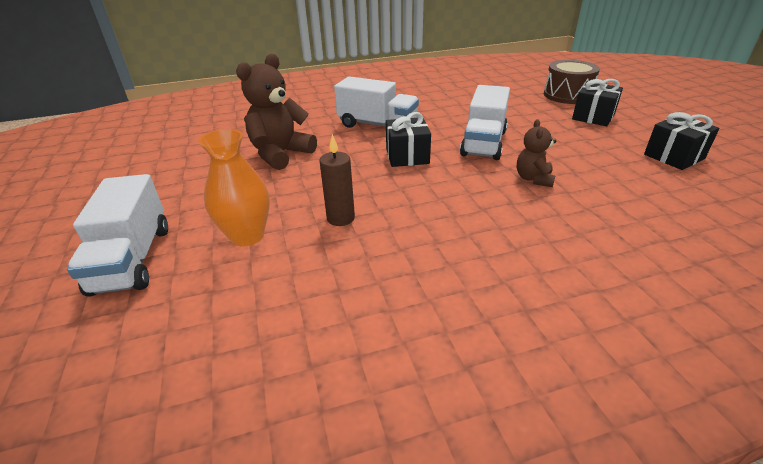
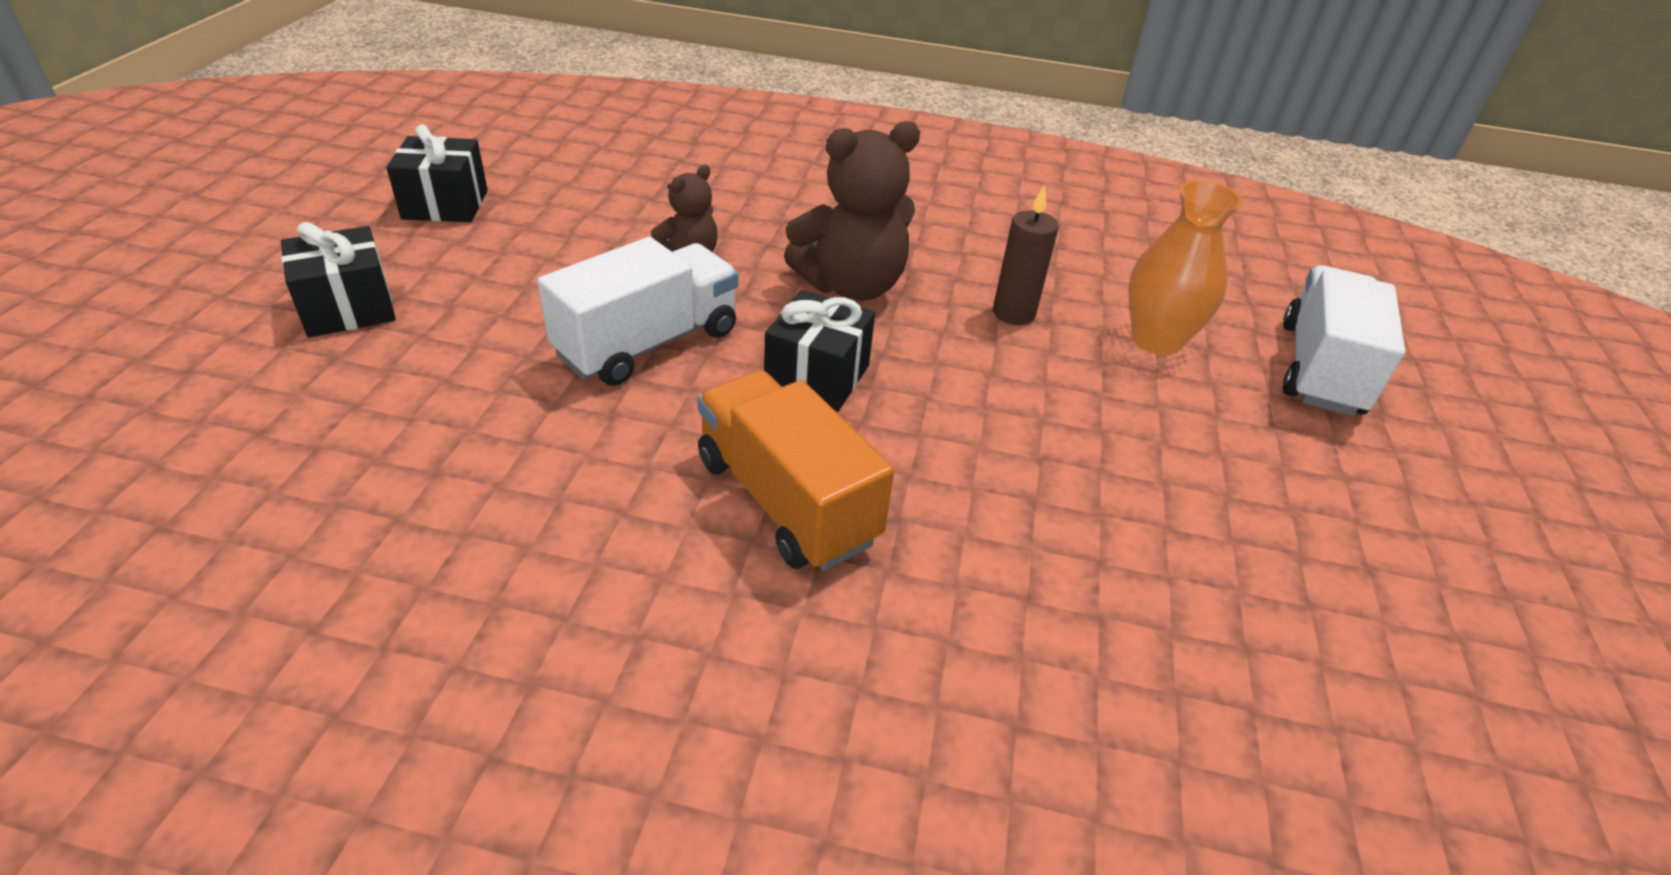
camera: 155 degrees left, 5 degrees up
brown teddy bear [236,54,317,170] -> brown teddy bear moved to [784,121,920,301]
white truck [334,76,419,128] -> orange truck [697,370,894,571]
brown drum [544,60,600,104] -> none

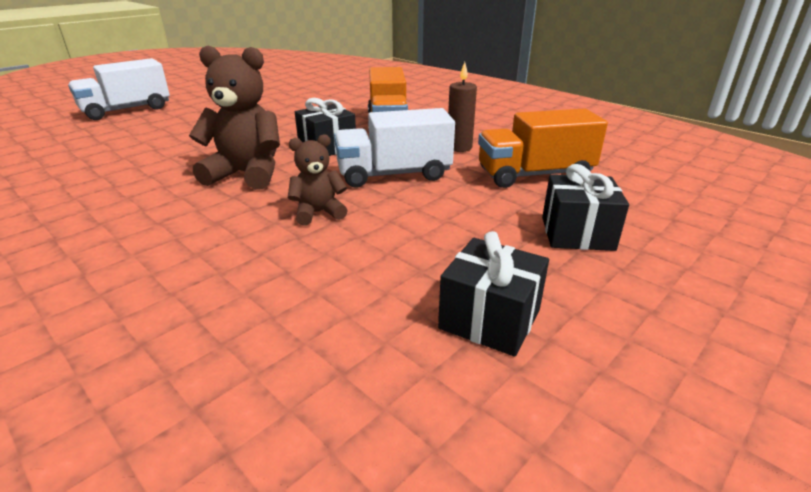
camera: 145 degrees left, 10 degrees down
brown candle [993,185,1059,325] -> brown candle moved to [448,62,477,152]
orange vase [1128,180,1243,355] -> none
none -> orange truck [478,109,608,188]

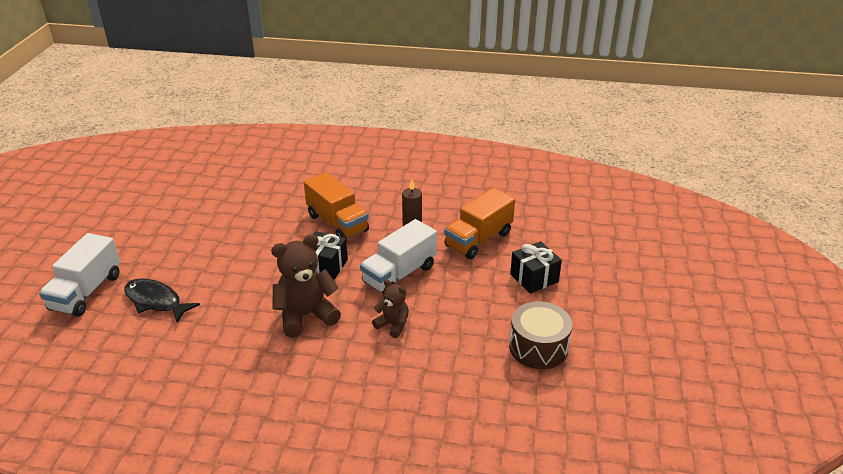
camera: 35 degrees left, 5 degrees up
brown teddy bear [288,134,348,226] -> brown teddy bear turned 90 degrees clockwise [372,280,409,338]
black gift [438,231,549,357] -> brown drum [509,301,572,369]
none -> black fish [124,278,200,323]

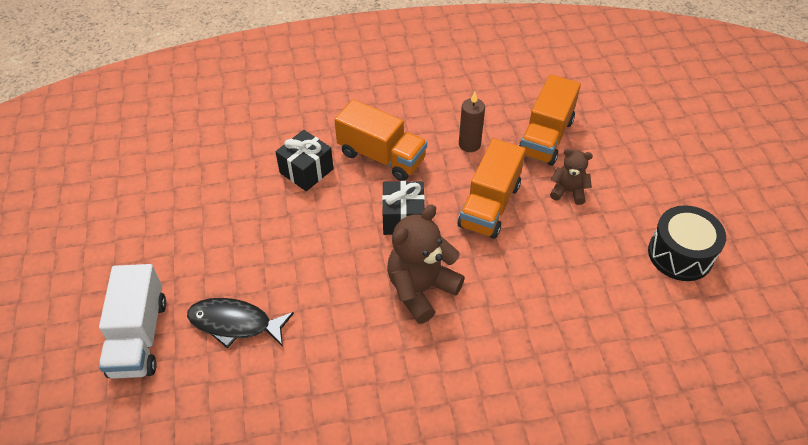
camera: 20 degrees left, 15 degrees up
white truck [360,219,437,294] -> orange truck [458,138,526,239]
brown teddy bear [372,280,409,338] -> brown teddy bear moved to [550,148,593,205]
brown drum [509,301,572,369] -> black drum [648,205,726,281]
black gift [510,241,562,294] -> black gift moved to [275,130,334,191]

